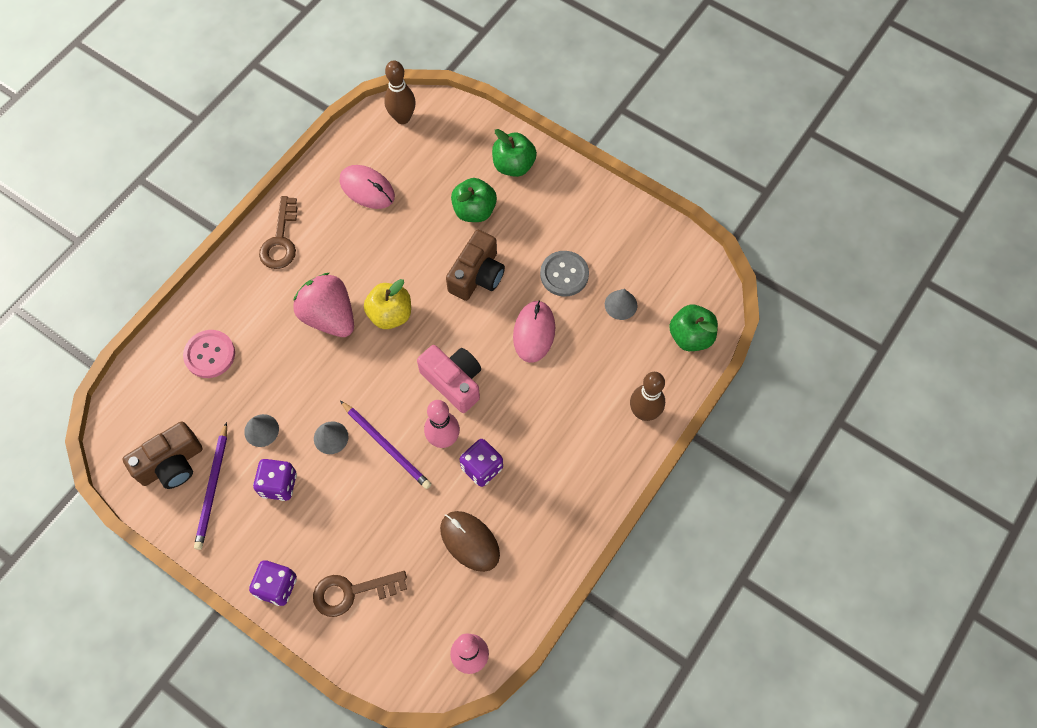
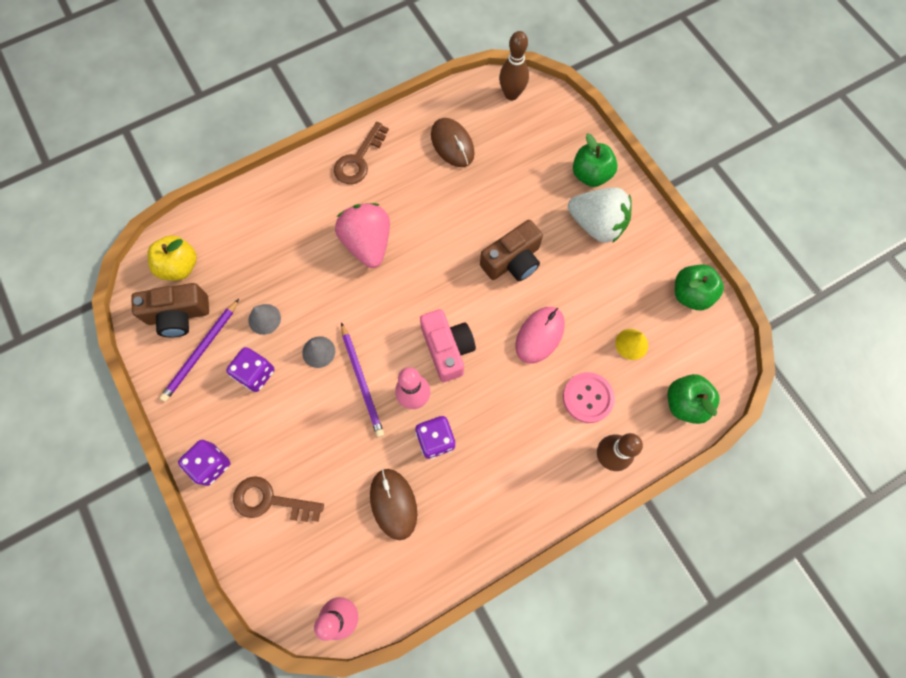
camera: 25 degrees right, 5 degrees up
pink button [183,330,235,378] -> pink button moved to [563,372,615,423]
pink mouse [340,165,395,209] -> brown mouse [431,118,475,167]
yellow apple [364,279,411,329] -> yellow apple moved to [147,235,197,281]
green apple [451,178,497,222] -> green apple moved to [675,265,724,310]
grey button [540,251,589,297] -> none
grey cone [605,289,637,320] -> yellow cone [615,329,648,360]
none -> white strawberry [568,187,632,243]

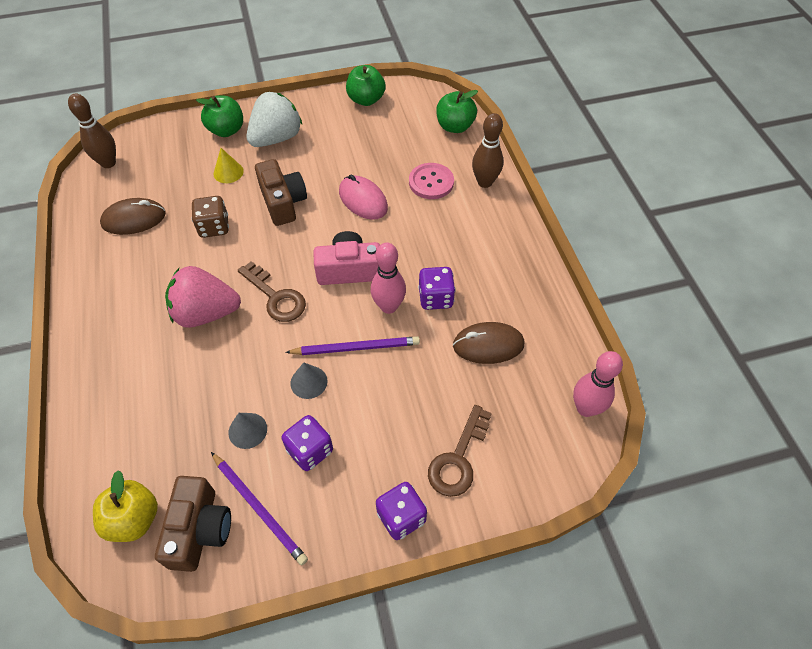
camera: 75 degrees left, 15 degrees down
brown key [334,122,389,184] -> brown key moved to [238,261,306,322]
yellow cone [615,329,648,360] -> yellow cone moved to [214,148,244,183]
none -> brown dice [191,196,229,238]

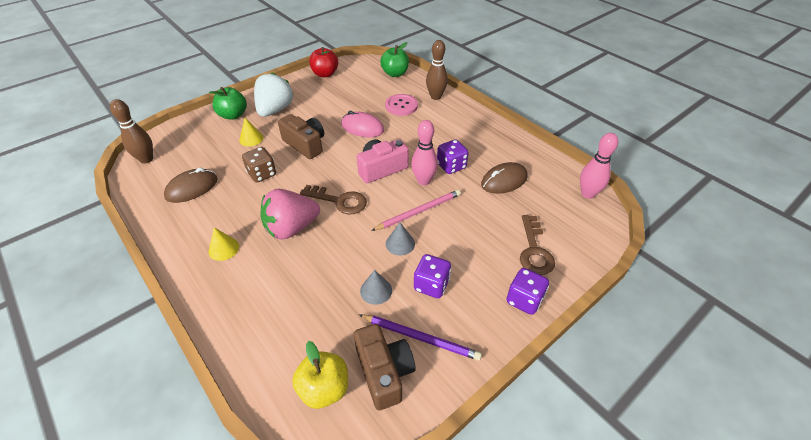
camera: 25 degrees left, 10 degrees down
purple pencil [285,336,420,355] -> pink pencil [371,190,461,231]
green apple [346,65,386,106] -> red apple [309,47,338,77]
none -> yellow cone [209,227,239,261]

